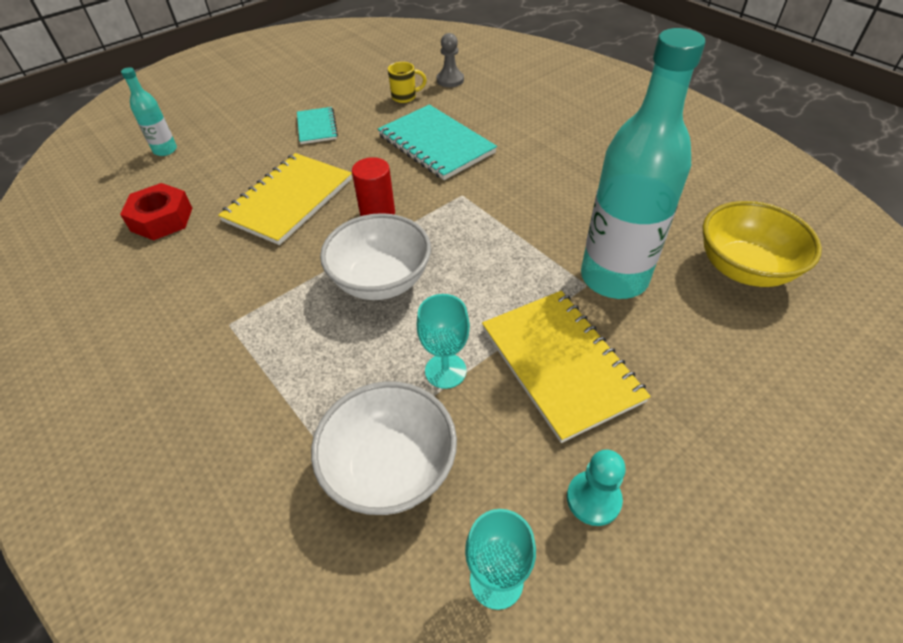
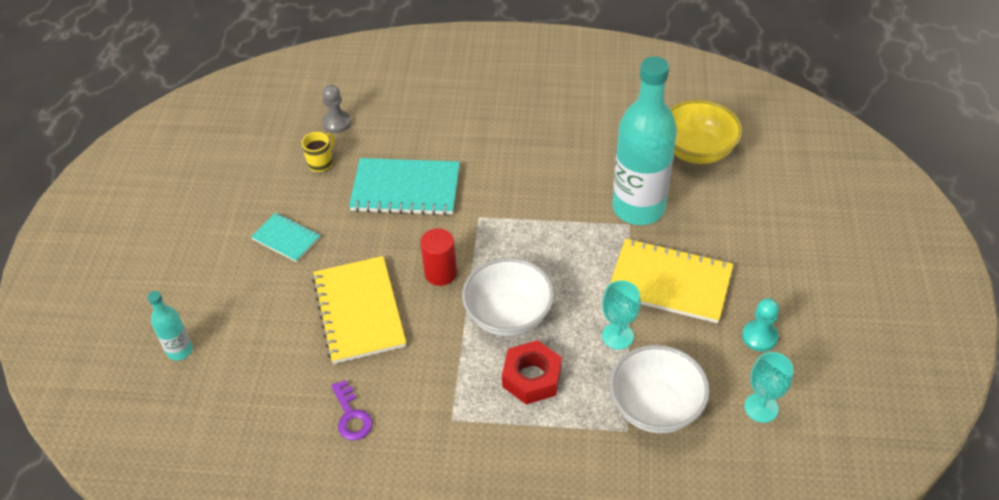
camera: 45 degrees left, 0 degrees up
red nut [120,183,192,241] -> red nut moved to [502,340,562,405]
none -> purple key [331,380,373,440]

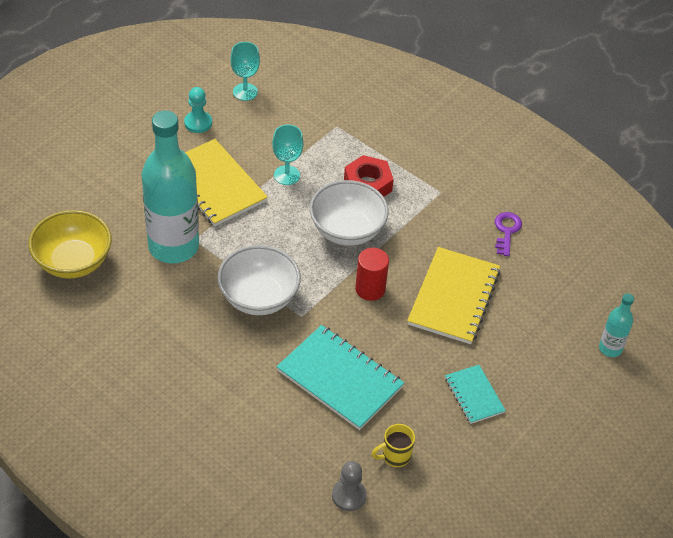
camera: 150 degrees left, 0 degrees up
white bowl [610,345,710,433] -> white bowl moved to [217,245,301,315]

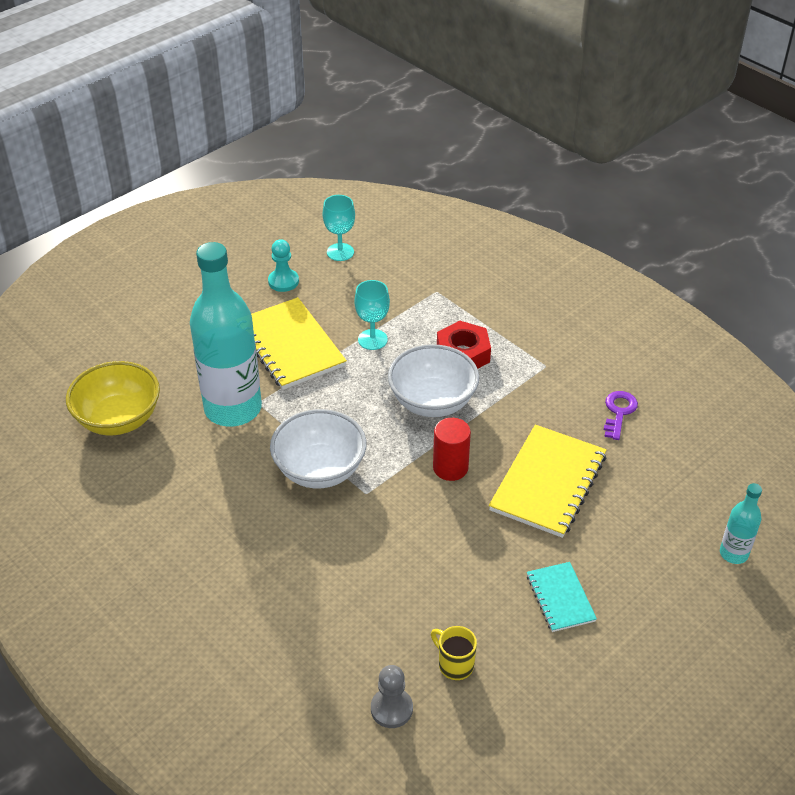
camera: 10 degrees right, 5 degrees down
turquoise notebook [277,325,404,430] -> none
yellow mug [371,424,415,467] -> yellow mug turned 60 degrees clockwise [431,626,477,680]

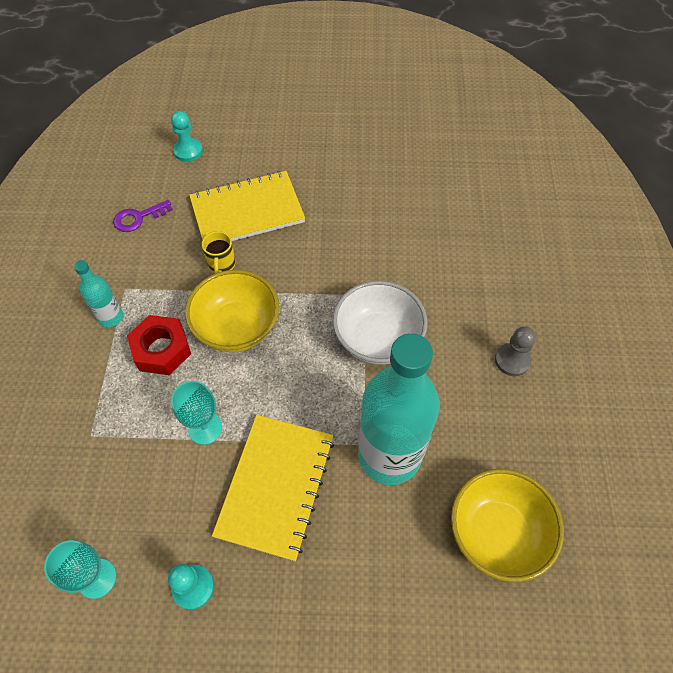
camera: 135 degrees left, 15 degrees up
grey pawn [371,665,413,728] -> grey pawn moved to [495,326,536,376]
white bowl [388,344,479,417] -> yellow bowl [185,270,279,352]
yellow mug [431,626,477,680] -> yellow mug moved to [202,231,235,274]
red cylinder [433,418,471,481] -> none
turquoise notebook [527,562,597,632] -> none
turquoise bottle [720,483,762,564] -> turquoise bottle moved to [74,260,123,327]
none -> turquoise pawn [171,111,203,162]

